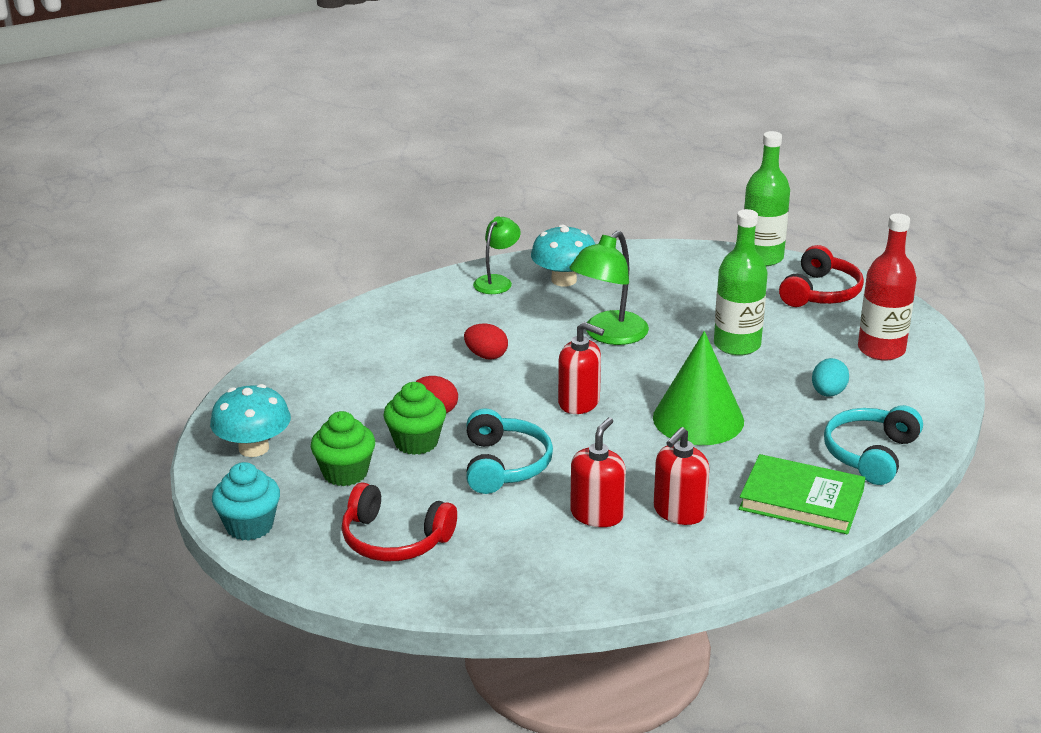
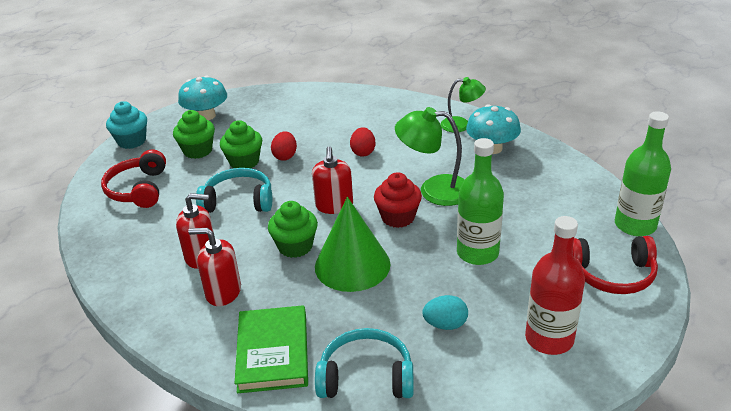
camera: 65 degrees right, 5 degrees up
turquoise headphones [466,408,553,494] -> turquoise headphones turned 150 degrees counterclockwise [196,168,272,213]
none -> green cupcake [268,201,318,258]
none -> red cupcake [374,172,422,228]

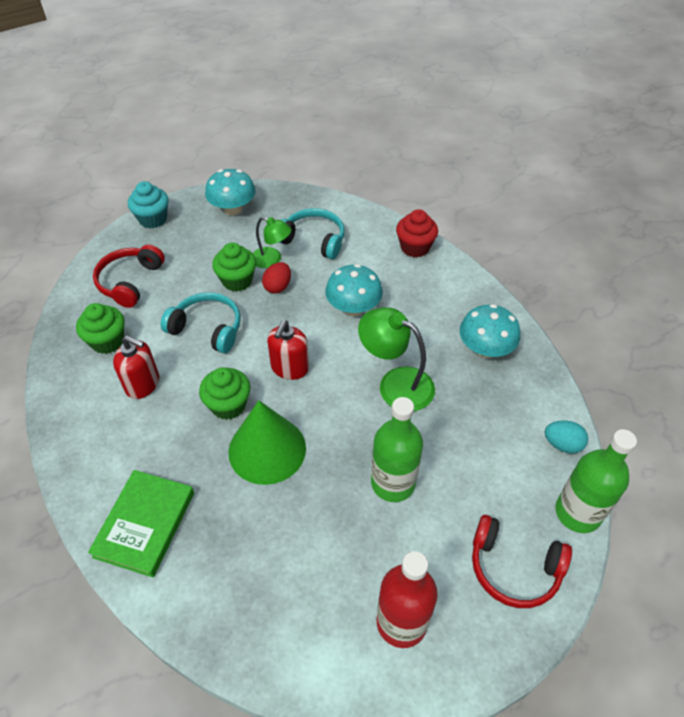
camera: 20 degrees right, 15 degrees up
green cupcake [173,110,215,159] -> green cupcake moved to [76,303,125,354]
red soap dispenser [188,228,241,306] -> none
turquoise headphones [315,328,414,398] -> turquoise headphones moved to [278,208,345,259]
red egg [350,127,375,157] -> turquoise mushroom [325,264,383,316]
red cupcake [374,172,422,228] -> red cupcake moved to [396,209,438,257]
turquoise egg [422,295,468,330] -> turquoise egg moved to [545,420,588,454]
green lamp [440,77,486,132] -> green lamp moved to [253,217,292,268]

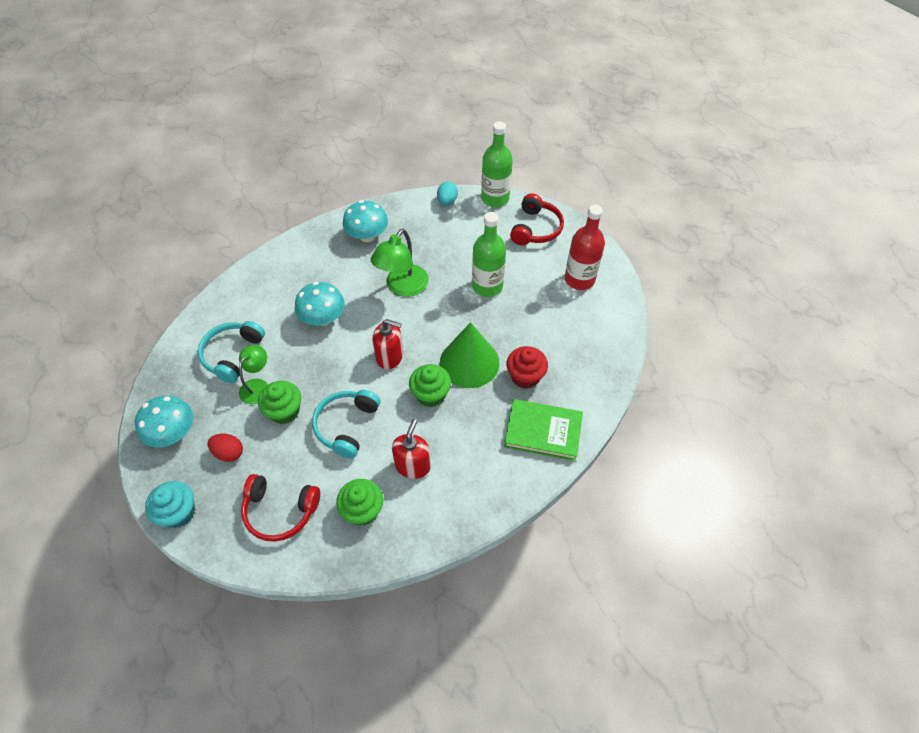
camera: 95 degrees left, 5 degrees up
red egg [262,262,291,293] -> red egg moved to [208,434,243,462]
red cupcake [396,209,438,257] -> red cupcake moved to [506,346,548,389]

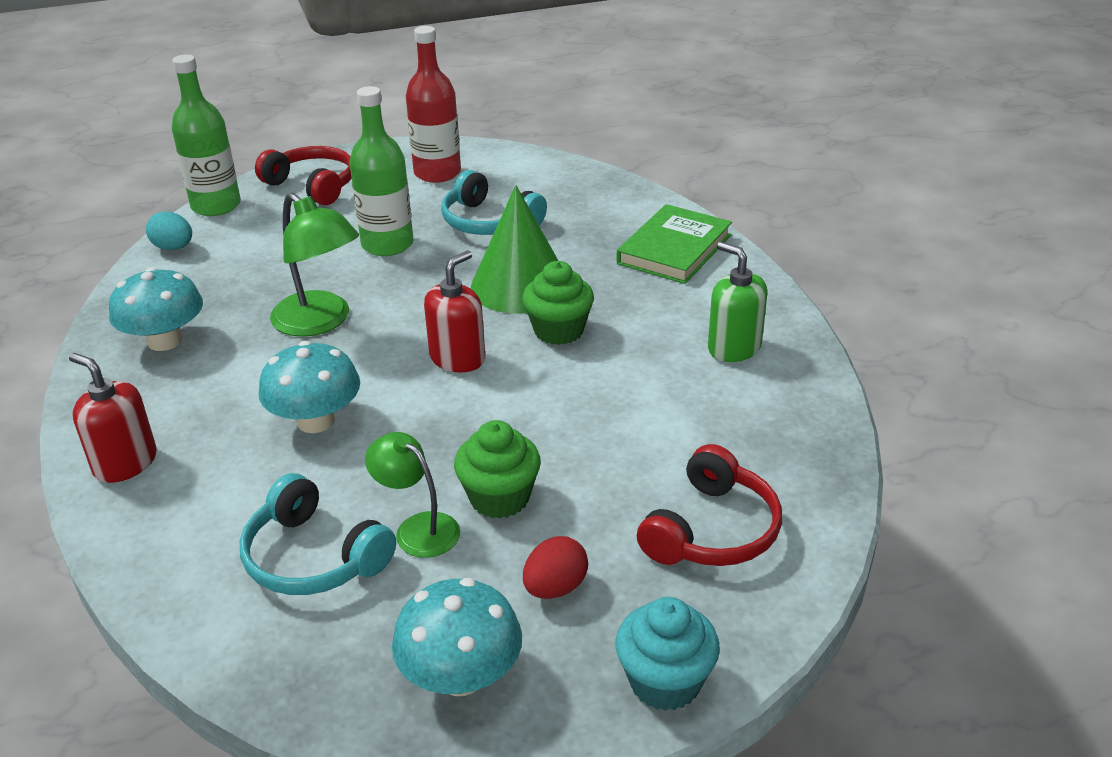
camera: 70 degrees left, 20 degrees down
turquoise headphones [312,390,380,458] -> turquoise headphones moved to [441,170,547,235]
green cupcake [336,479,383,526] -> none
red soap dispenser [392,419,431,479] -> red soap dispenser moved to [69,353,157,483]
red cupcake [506,346,548,389] -> none
none -> green soap dispenser [708,242,767,362]

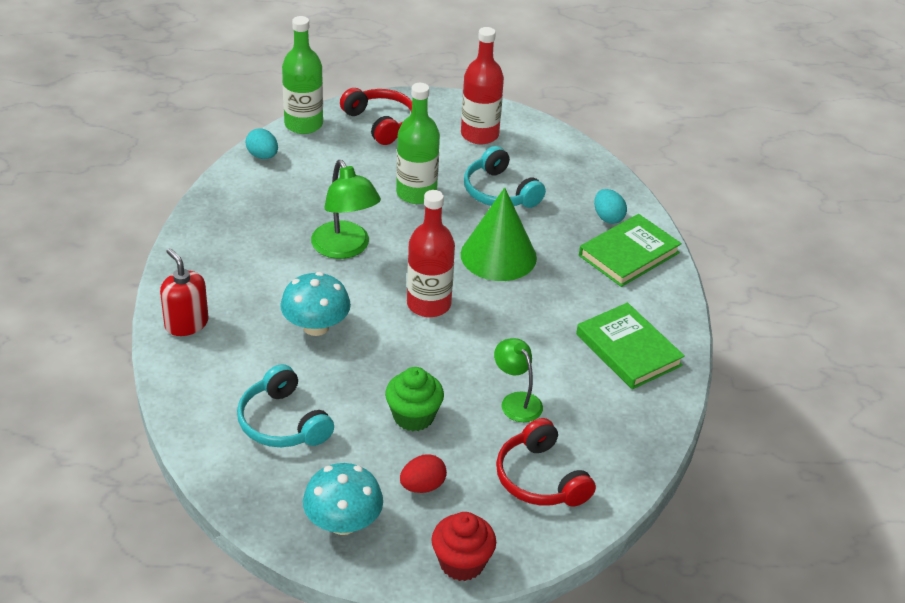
camera: 15 degrees right, 5 degrees up
turquoise mushroom [109,267,203,351] -> none
green lamp [365,432,460,558] -> green lamp moved to [494,338,543,422]
red soap dispenser [424,251,485,372] -> red bottle [407,190,455,317]
green cupcake [522,261,594,345] -> none
turquoise cupcake [616,597,720,711] -> red cupcake [431,512,496,581]
red headphones [637,444,782,566] -> red headphones turned 105 degrees clockwise [496,418,596,507]
green soap dispenser [708,242,767,362] -> green book [576,303,685,389]
none -> turquoise egg [594,189,627,224]

